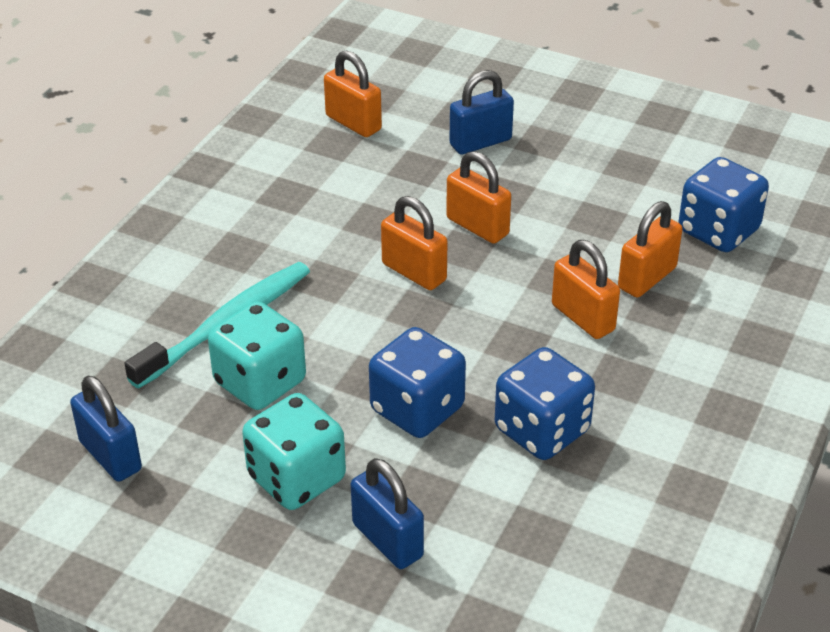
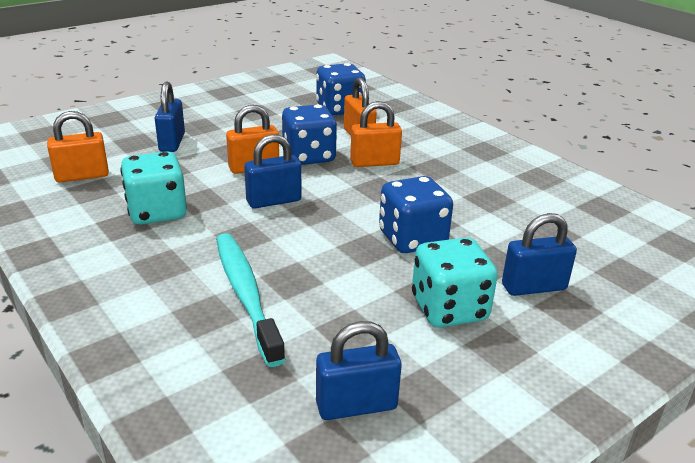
camera: 65 degrees left, 10 degrees down
turquoise dice [208,301,306,410] -> turquoise dice moved to [120,151,187,225]
orange padlock [381,196,447,290] -> blue padlock [244,134,301,209]
blue dice [495,347,595,460] -> blue dice moved to [282,104,337,165]

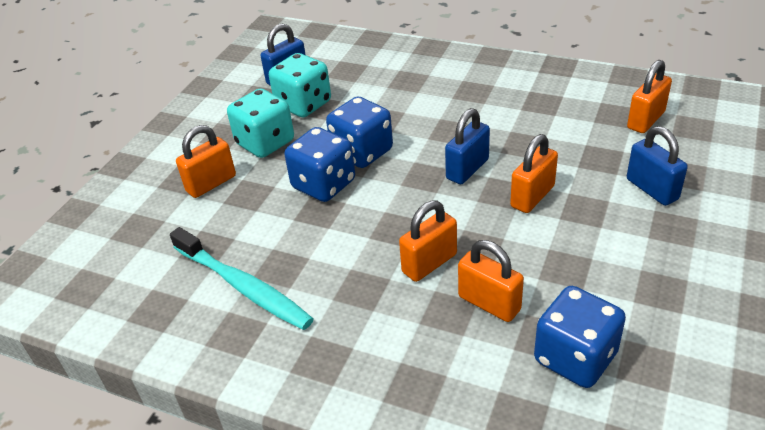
camera: 155 degrees right, 10 degrees up
turquoise dice [120,151,187,225] -> turquoise dice moved to [269,53,331,117]
turquoise toothbrush [216,233,286,367] -> turquoise toothbrush moved to [170,227,314,330]
blue dice [282,104,337,165] -> blue dice moved to [326,96,393,168]
blue padlock [502,213,577,296] -> orange padlock [176,125,236,198]

